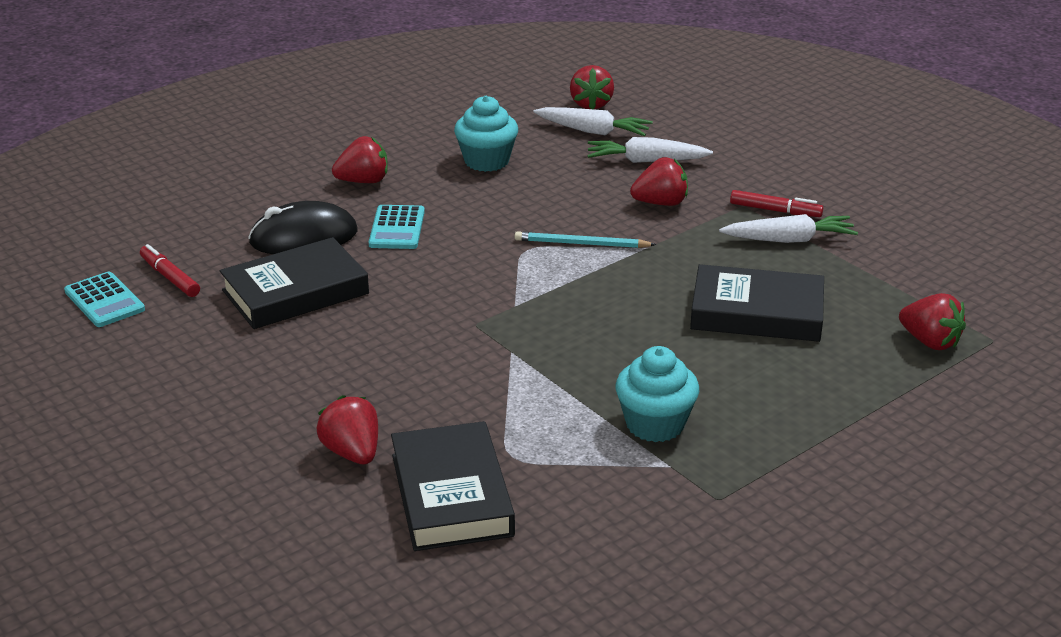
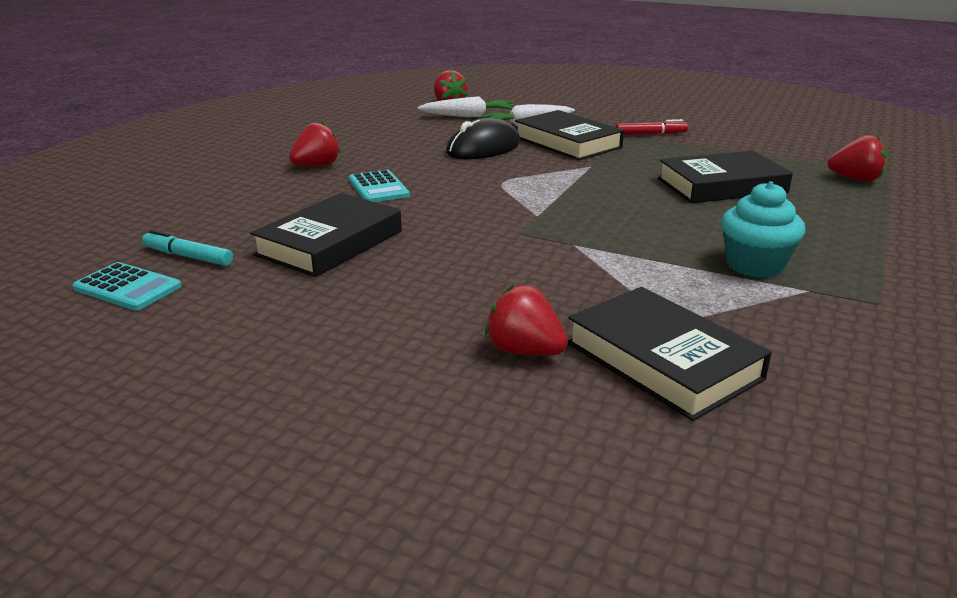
camera: 25 degrees left, 5 degrees down
red marker [140,244,200,297] -> turquoise marker [142,230,233,266]
black mouse [248,201,358,254] -> black mouse moved to [446,118,520,159]
turquoise cupcake [454,96,518,172] -> none
turquoise pencil [515,231,656,248] -> none
red strawberry [630,157,688,206] -> black book [515,110,624,160]
white carrot [719,214,858,243] -> none

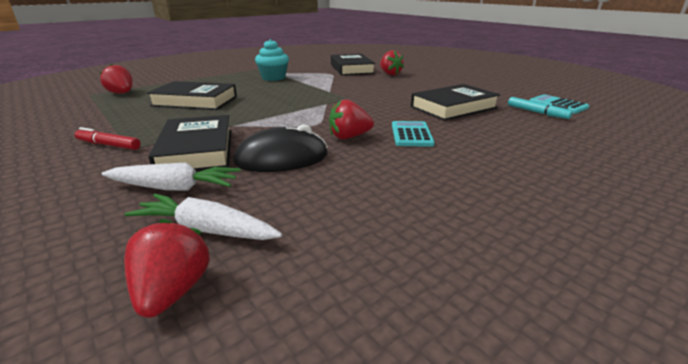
camera: 155 degrees left, 0 degrees up
red strawberry [289,122,341,166] -> red strawberry moved to [329,99,374,139]

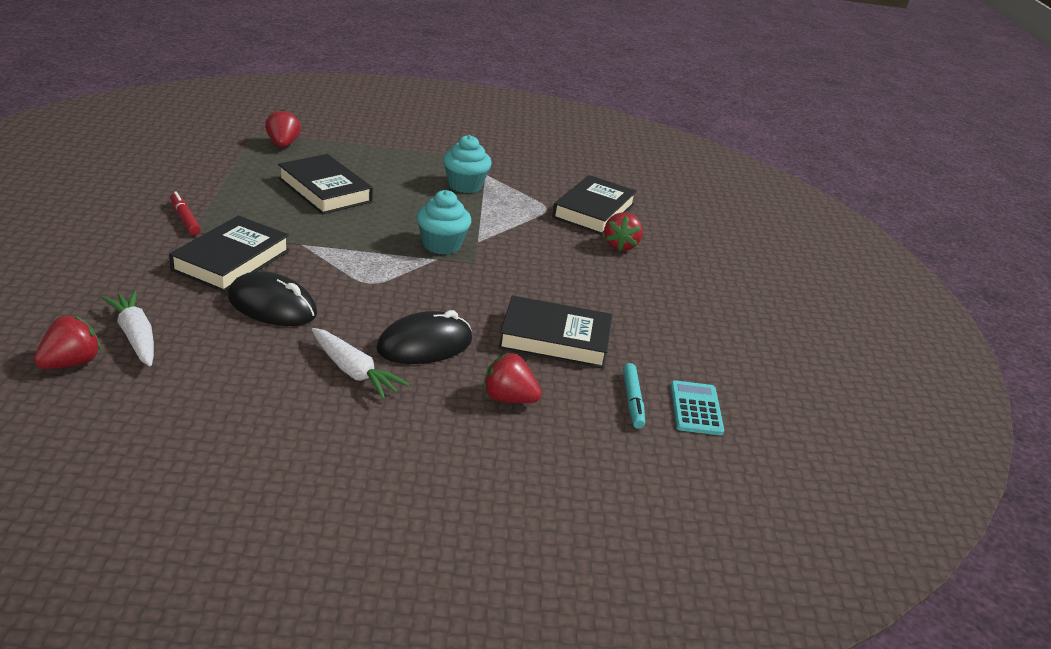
camera: 35 degrees right, 5 degrees up
white carrot [101,163,240,191] -> white carrot moved to [312,328,409,399]
red strawberry [329,99,374,139] -> red strawberry moved to [483,353,542,403]
turquoise calculator [392,121,435,147] -> black mouse [376,310,472,364]
none -> turquoise cupcake [417,190,471,255]

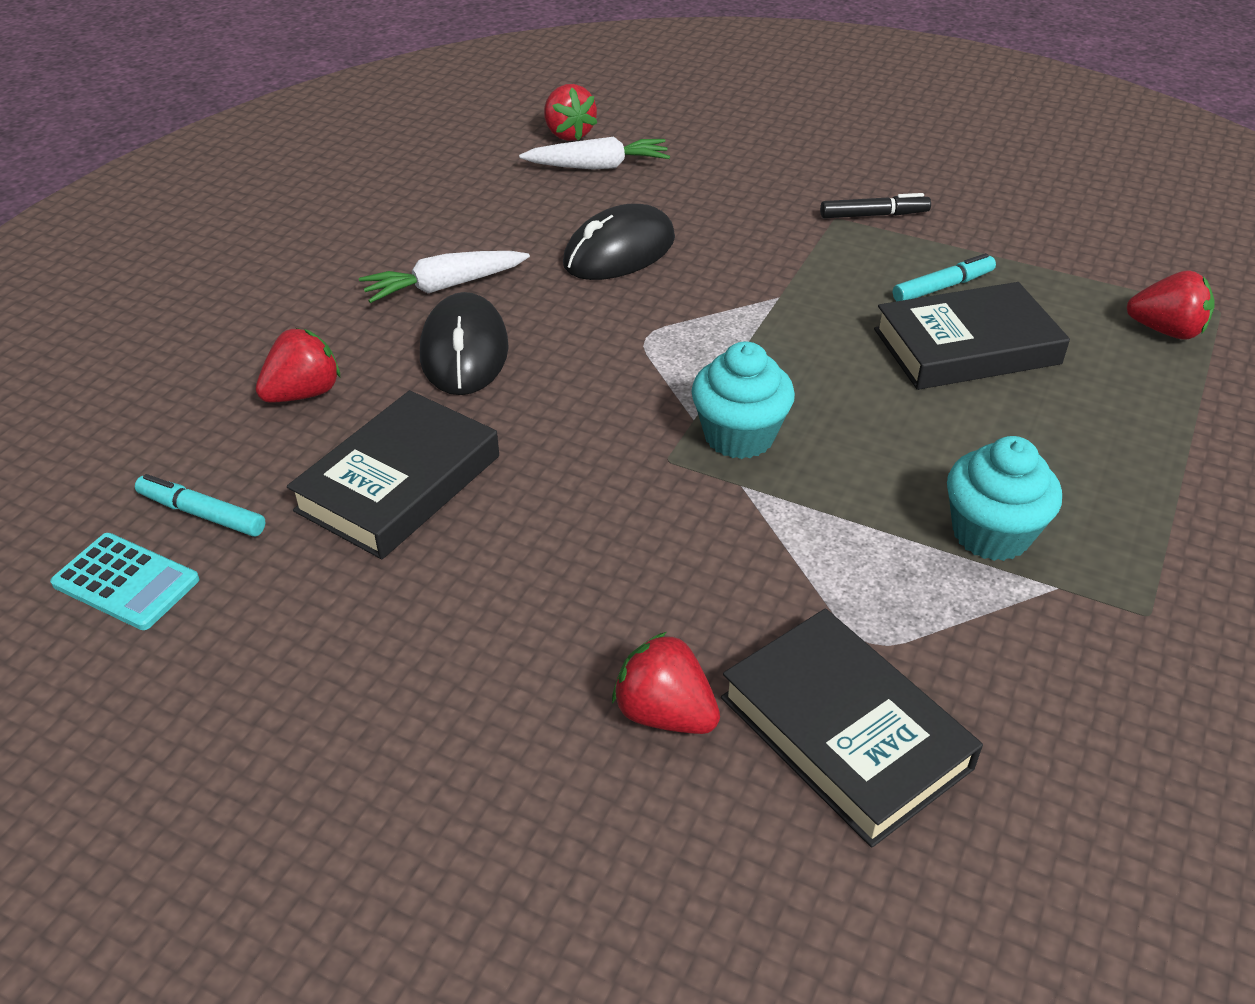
camera: 120 degrees right, 10 degrees up
black book [169,216,290,292] -> none
red marker [170,192,201,235] -> black marker [820,193,931,218]
none -> turquoise marker [893,253,996,301]

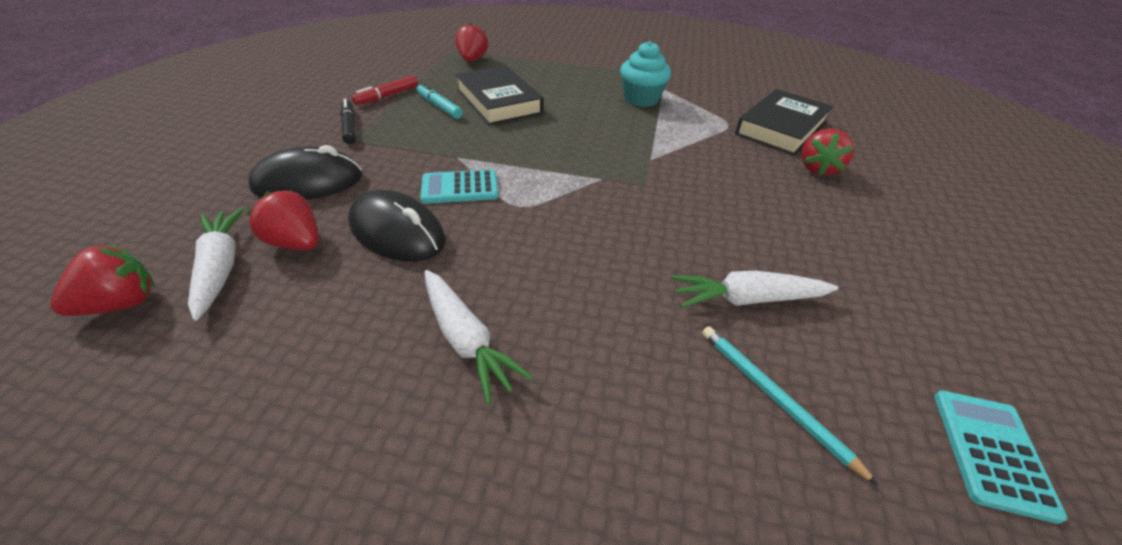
camera: 105 degrees left, 0 degrees up
turquoise marker [135,474,265,537] -> none
red strawberry [255,328,340,403] -> red strawberry moved to [247,190,318,250]
black book [287,390,499,559] -> white carrot [671,271,839,308]
black mouse [420,292,509,395] -> black mouse moved to [248,145,362,200]
turquoise cupcake [692,341,795,459] -> none
none -> red marker [352,76,418,105]
none -> turquoise calculator [420,170,498,204]
none -> turquoise pencil [702,326,879,486]

